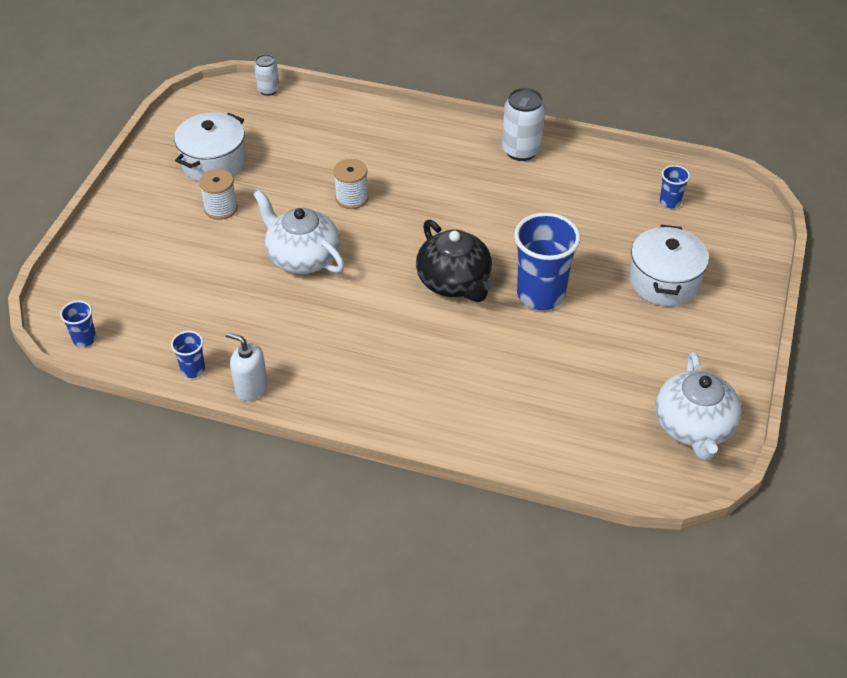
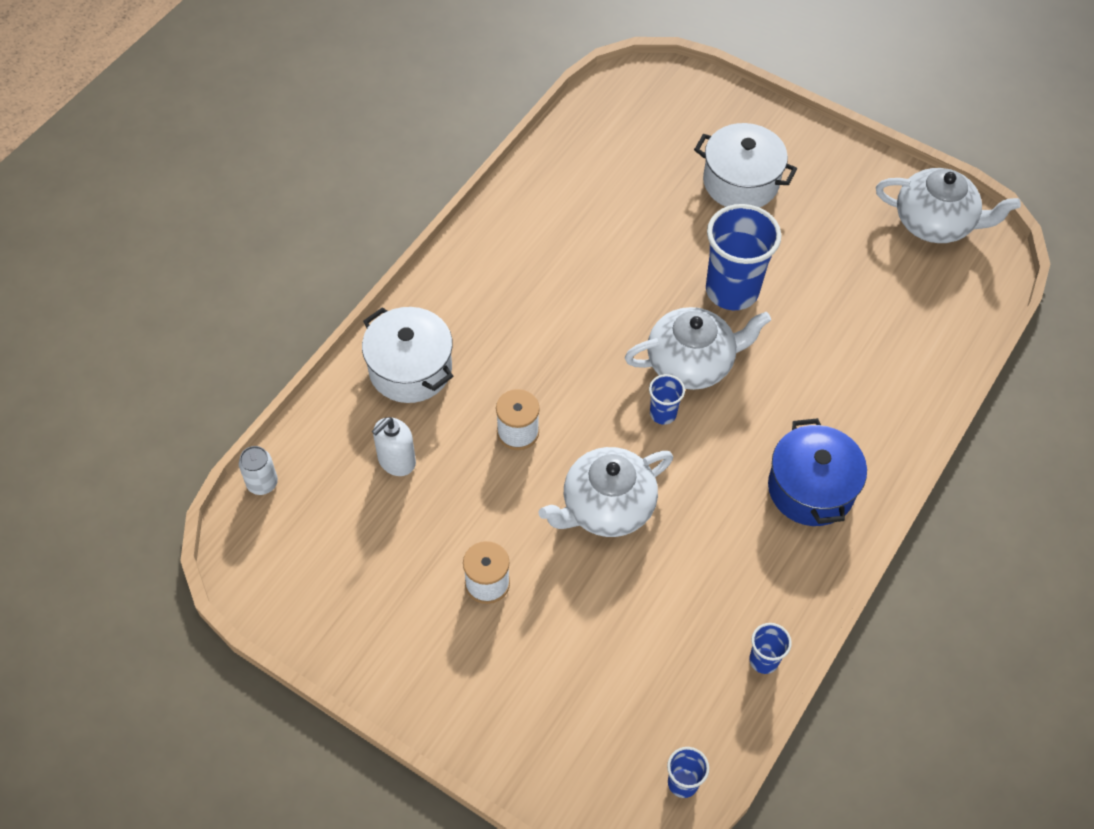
camera: 75 degrees left, 10 degrees up
white pot [174,113,246,181] -> white pot moved to [362,307,453,403]
white soap dispenser [226,332,268,401] -> white soap dispenser moved to [372,417,416,476]
black teapot [416,220,492,302] -> white teapot [625,307,771,390]
white can [502,88,545,161] -> none
blue cup [660,165,690,208] -> blue cup moved to [649,374,685,425]
none -> blue pot [768,418,867,526]

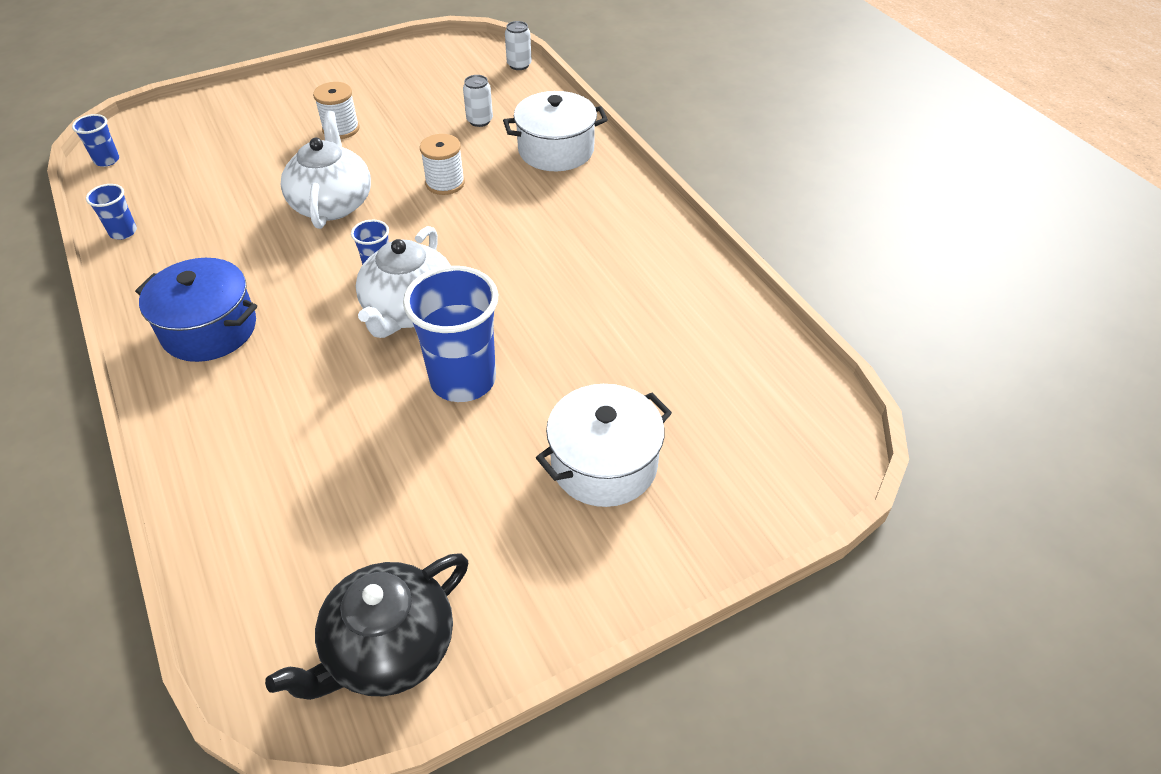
camera: 120 degrees right, 10 degrees down
white soap dispenser [372,417,416,476] -> white can [463,75,493,127]
white teapot [876,168,1021,243] -> black teapot [265,553,468,700]

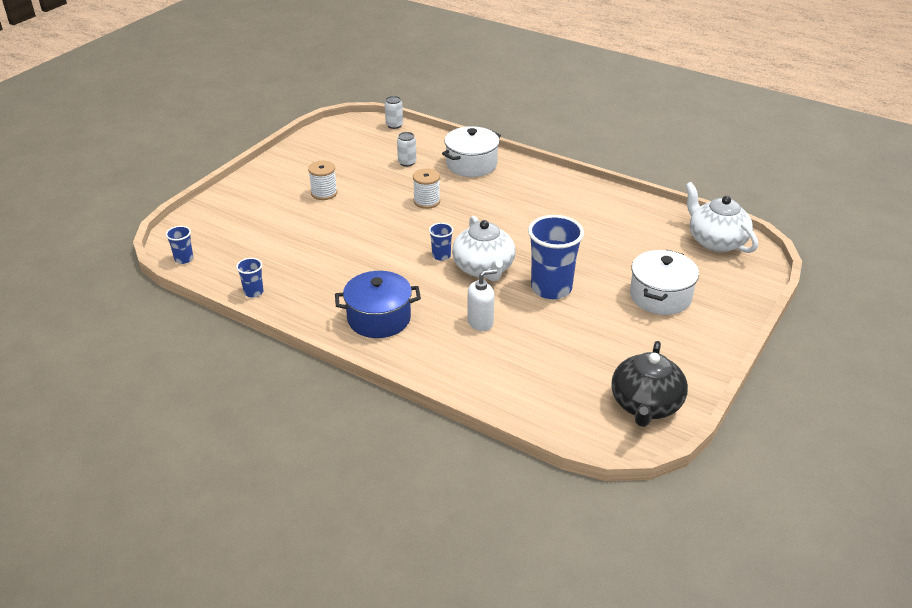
camera: 30 degrees left, 10 degrees down
white teapot [281,111,371,229] -> white teapot moved to [685,182,758,253]
none -> white soap dispenser [467,269,497,331]

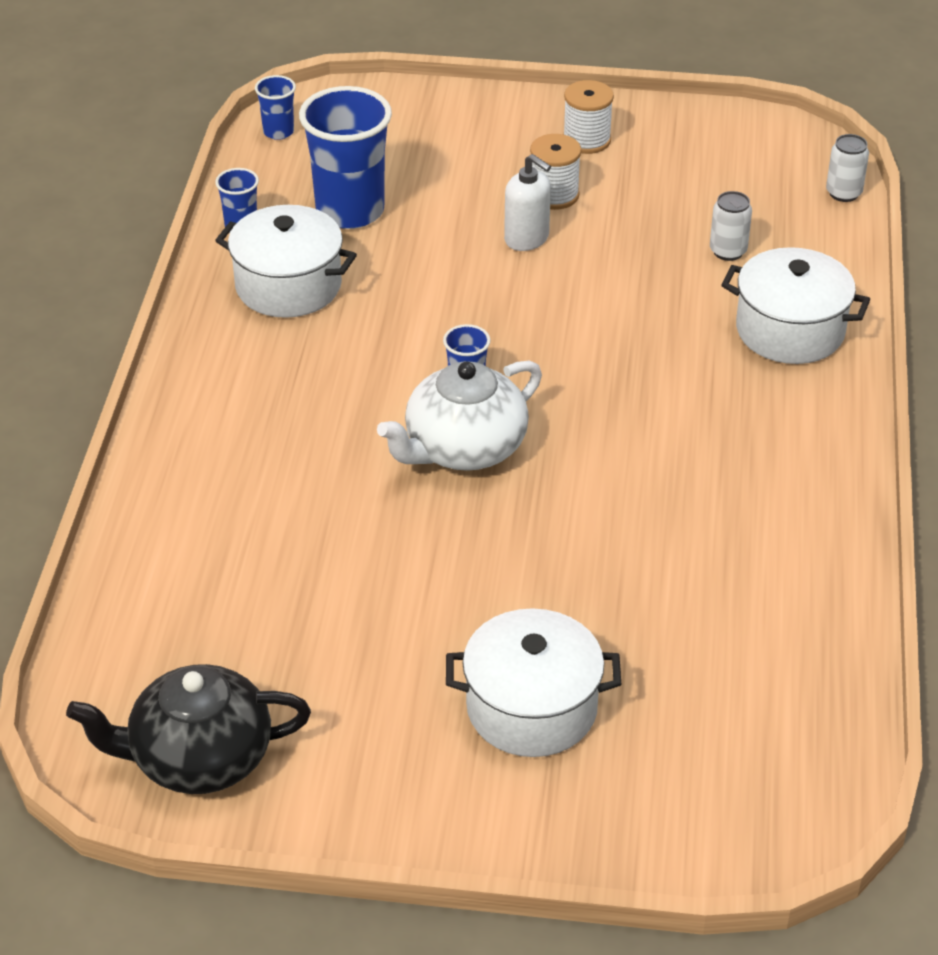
camera: 65 degrees right, 5 degrees up
blue pot [335,271,421,338] -> none
white spool [413,168,440,209] -> white spool moved to [563,80,614,154]
white soap dispenser [467,269,497,331] -> white soap dispenser moved to [504,154,551,251]
blue cup [528,215,584,300] -> blue cup moved to [299,86,392,229]
white teapot [685,182,758,253] -> none
none -> white pot [215,205,357,318]

